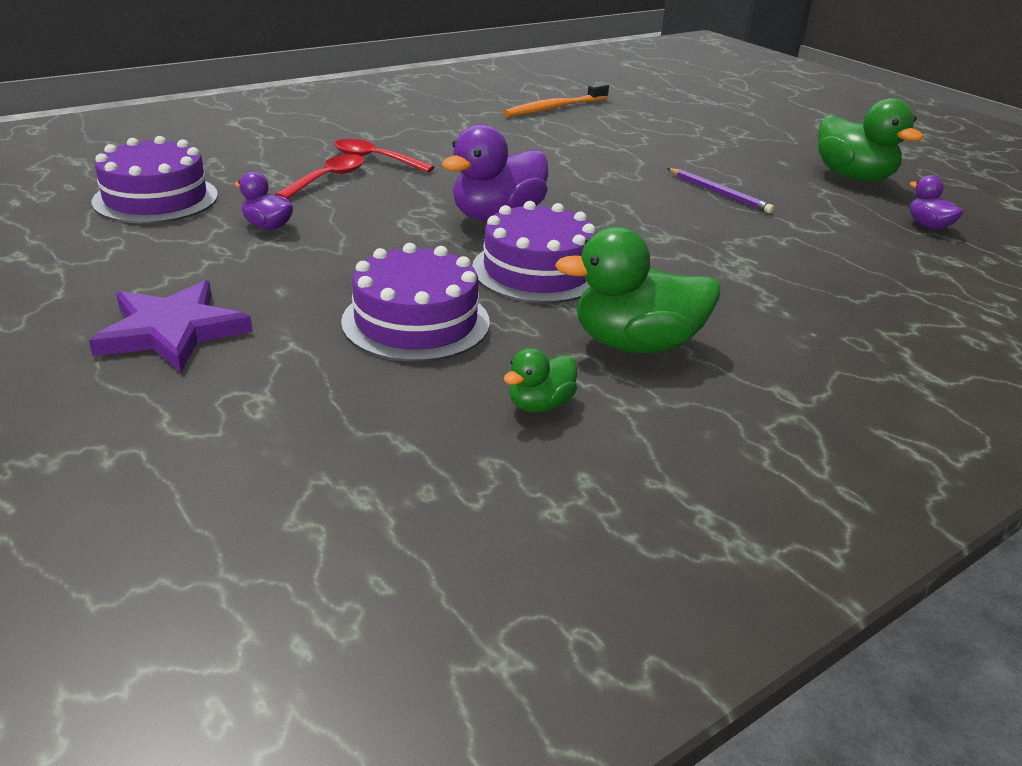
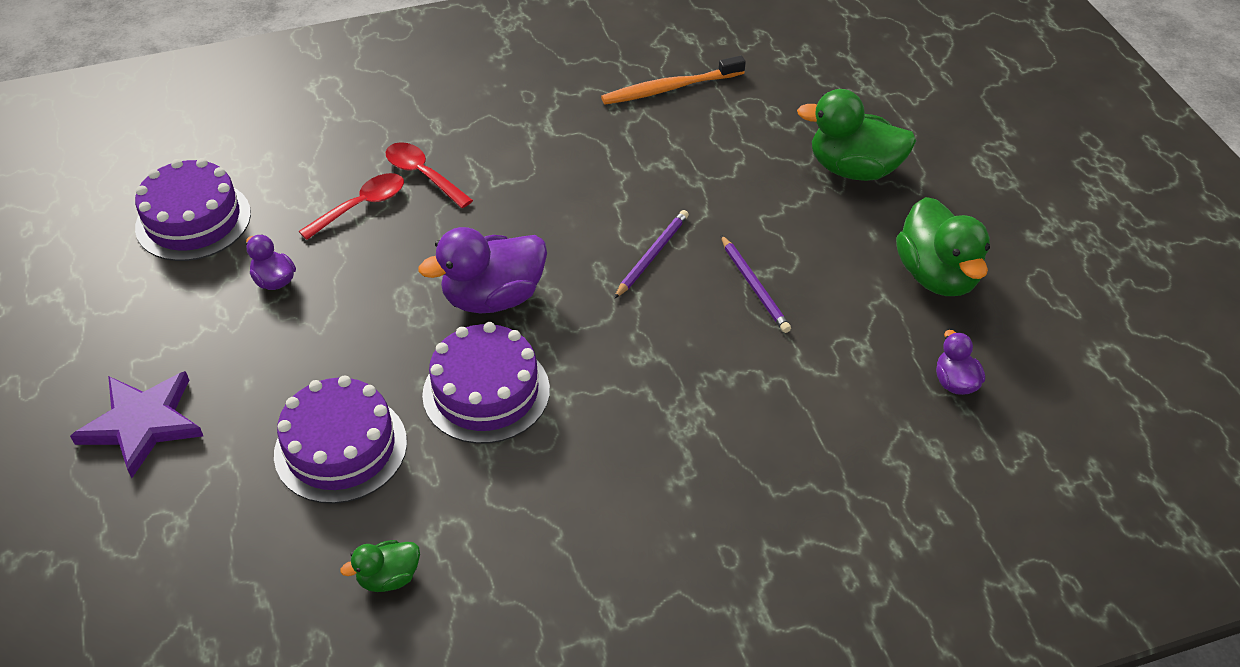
camera: 20 degrees right, 15 degrees up
green duck [555,226,720,354] -> green duck moved to [797,89,916,181]
none -> purple pencil [614,210,689,299]

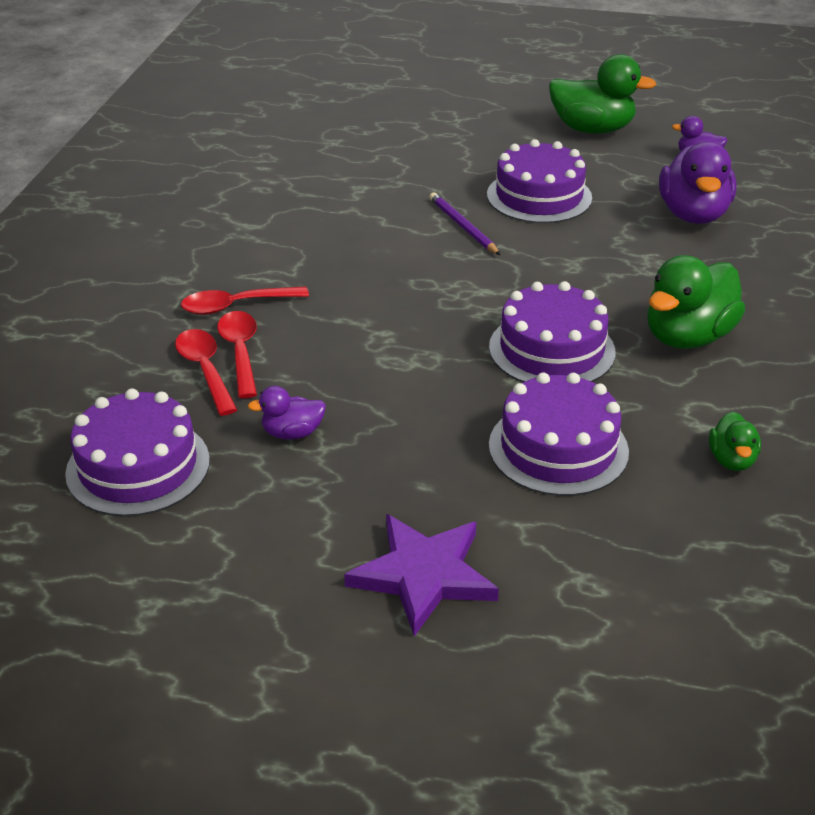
camera: 60 degrees left, 10 degrees down
purple duck [419,227,547,313] -> purple duck moved to [659,142,737,224]
orange toothbrush [601,56,746,105] -> none
purple pencil [721,235,791,333] -> purple cake [487,139,592,223]
green duck [797,89,916,181] -> green duck moved to [647,255,745,349]
none -> red spoon [175,329,237,416]

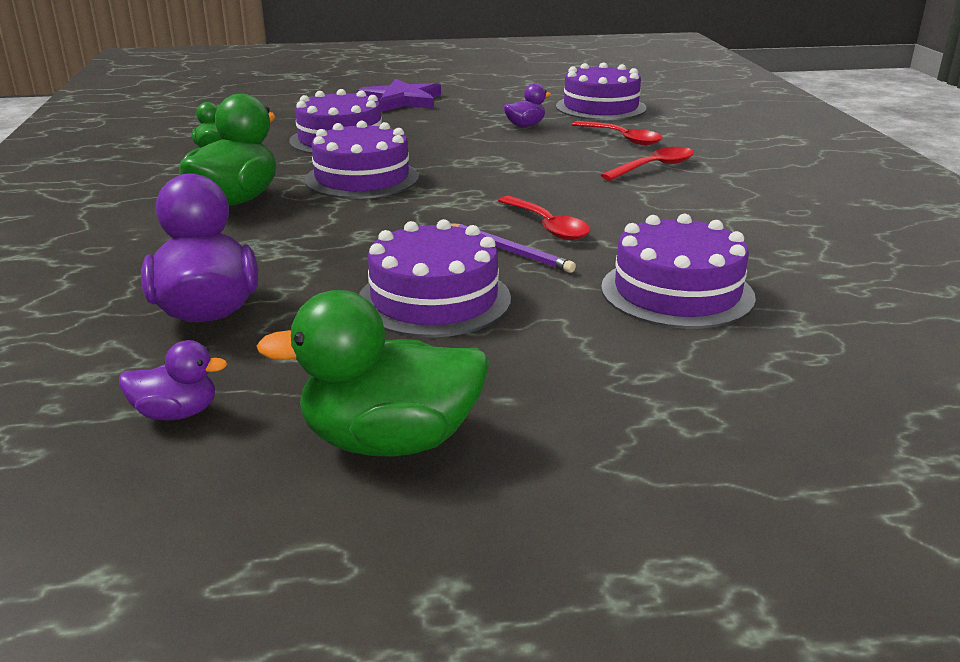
camera: 160 degrees right, 10 degrees down
red spoon [217,311,257,398] -> red spoon moved to [498,196,590,240]
none -> purple cake [601,214,756,329]

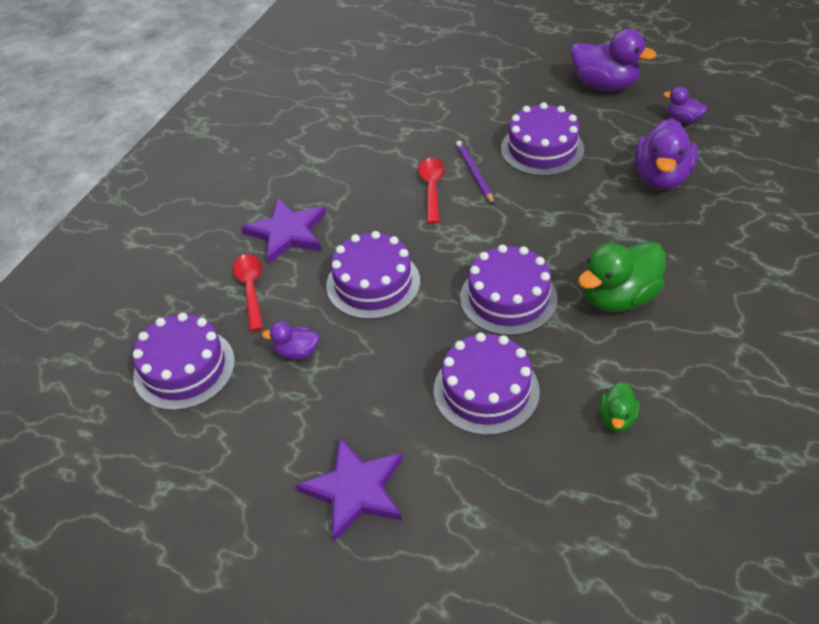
camera: 145 degrees left, 20 degrees up
green duck [257,290,490,457] -> purple duck [571,29,657,91]
red spoon [601,147,694,181] -> purple star [241,197,326,264]
purple cake [601,214,756,329] -> purple cake moved to [326,231,420,319]

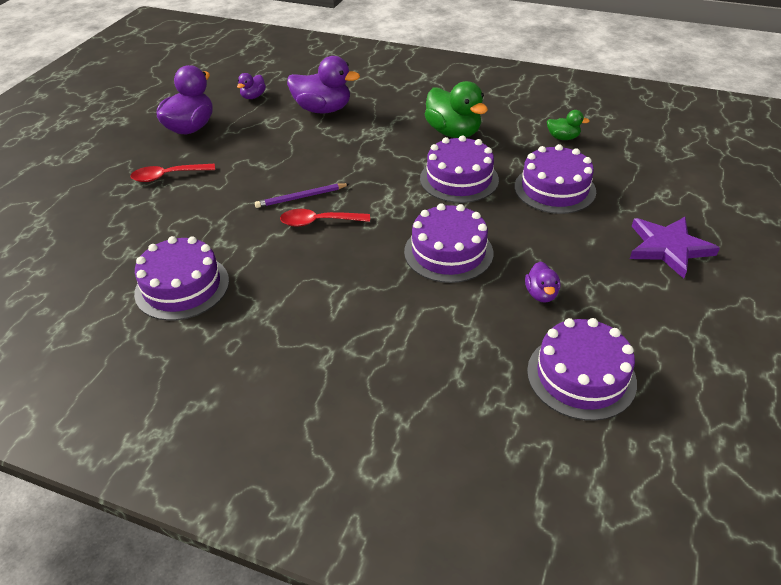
camera: 95 degrees left, 5 degrees down
red spoon [233,254,263,331] -> red spoon moved to [130,164,215,182]
purple star [241,197,326,264] -> none
purple cake [501,102,584,176] -> purple cake moved to [134,236,229,321]

